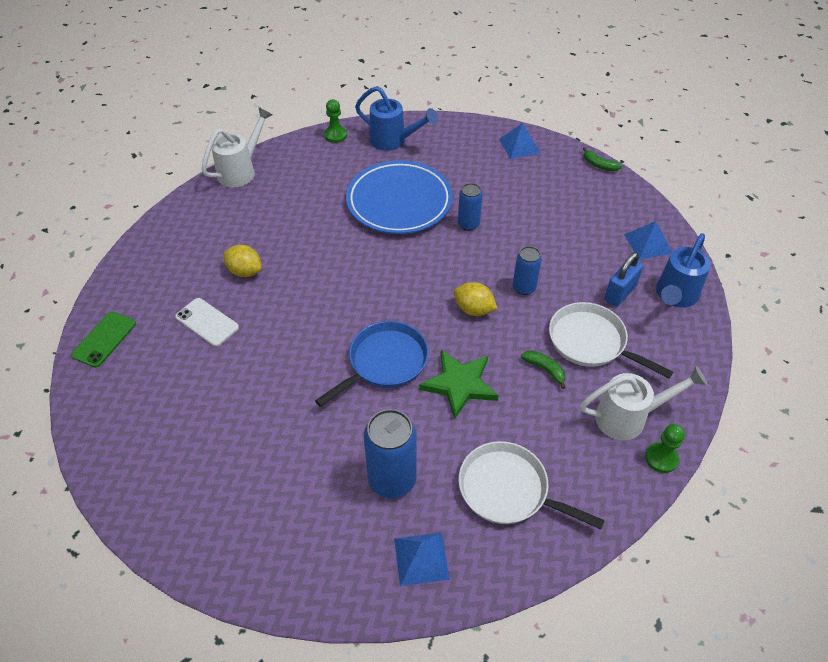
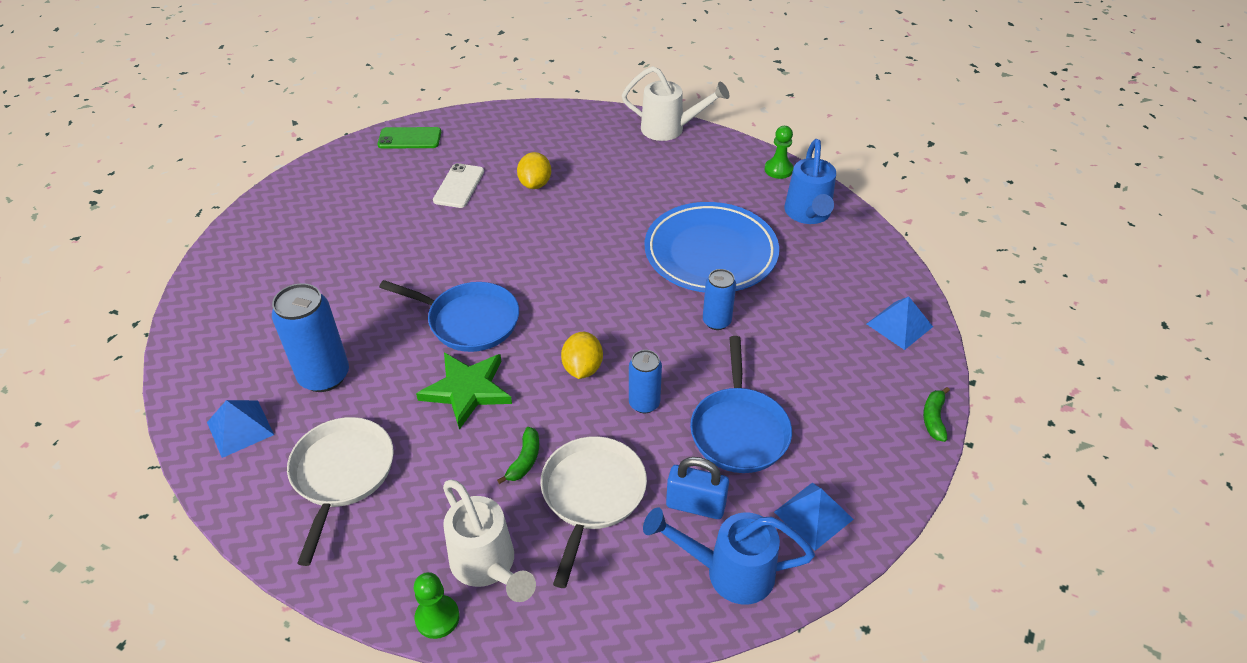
camera: 65 degrees right, 5 degrees down
none -> blue pan [690,336,792,473]

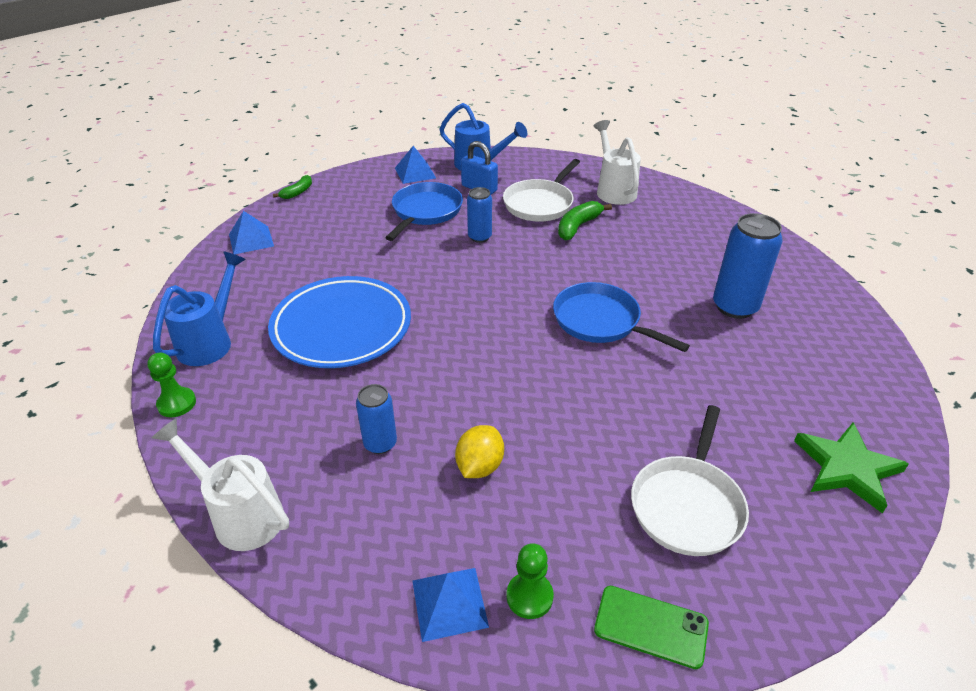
camera: 160 degrees left, 5 degrees down
blue pyramid [207,400,274,458] -> blue pyramid moved to [412,568,489,642]
white pan [287,417,394,566] -> white pan moved to [631,405,749,556]
green pawn [414,572,460,639] -> green pawn moved to [506,543,554,619]
green star [416,353,512,430] -> green star moved to [794,422,909,514]
white phone [433,163,484,208] -> none
green banana [497,427,539,484] -> green banana [558,201,612,241], size x1.52
yellow lemon [561,332,603,379] -> none
blue can [703,269,736,330] -> blue can moved to [356,384,397,454]

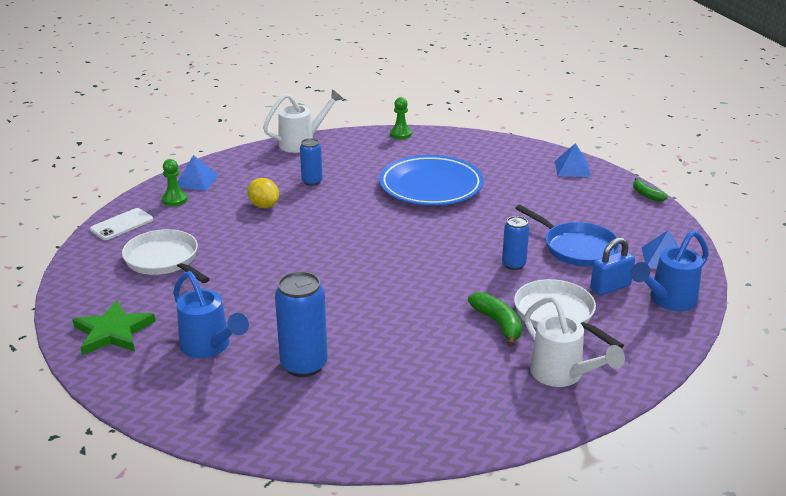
camera: 115 degrees right, 10 degrees down
blue watering can [153,251,246,366] -> blue watering can moved to [173,271,249,358]
blue pan [553,282,690,352] -> none
white watering can [594,120,641,205] -> white watering can turned 45 degrees clockwise [524,296,625,387]
green phone [594,586,709,669] -> white phone [90,208,153,240]

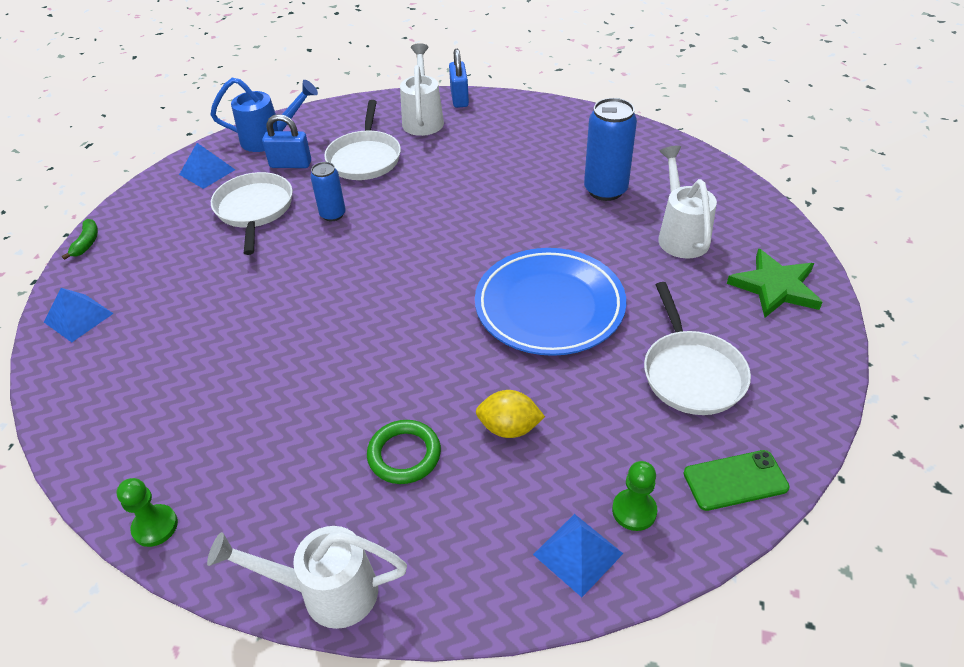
camera: 145 degrees left, 15 degrees up
white phone [90,208,153,240] -> green phone [684,450,790,511]
blue watering can [173,271,249,358] -> white watering can [658,145,717,259]
yellow lemon [247,178,279,208] -> yellow lemon turned 75 degrees counterclockwise [476,390,545,438]
blue can [300,138,323,186] -> green ring [367,420,441,484]
blue plate [379,155,484,205] -> blue plate moved to [475,248,626,356]
green banana [468,292,522,347] -> none
blue pan [515,205,620,266] -> white pan [211,172,293,255]
none -> blue padlock [449,49,469,108]

